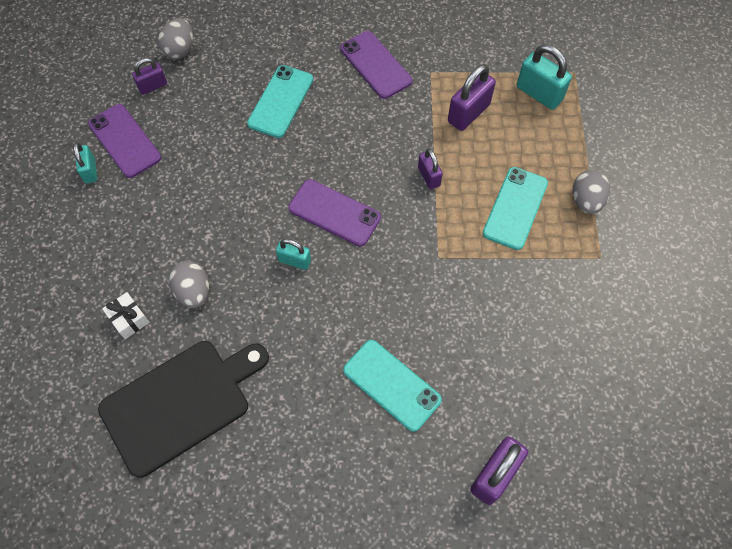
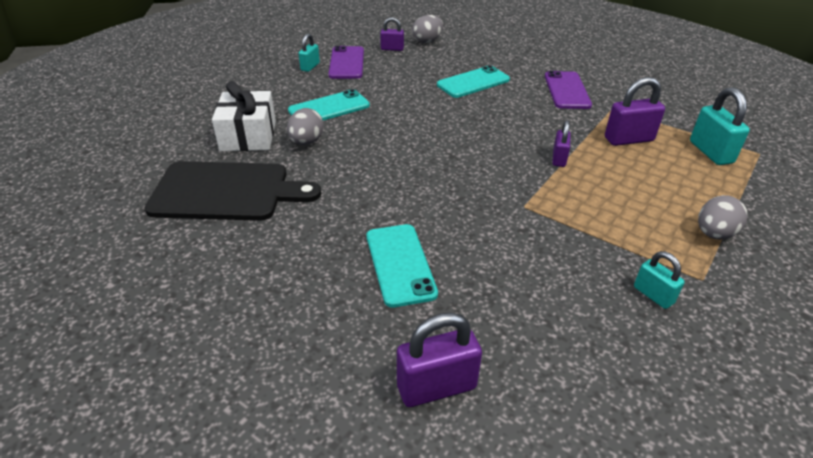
camera: 35 degrees right, 25 degrees down
white gift [102,292,149,339] -> white gift [212,81,276,151], size x1.93
turquoise padlock [276,239,311,270] -> turquoise padlock moved to [634,251,685,309]
purple phone [288,179,381,247] -> none
turquoise phone [483,167,548,250] -> turquoise phone moved to [288,89,370,120]

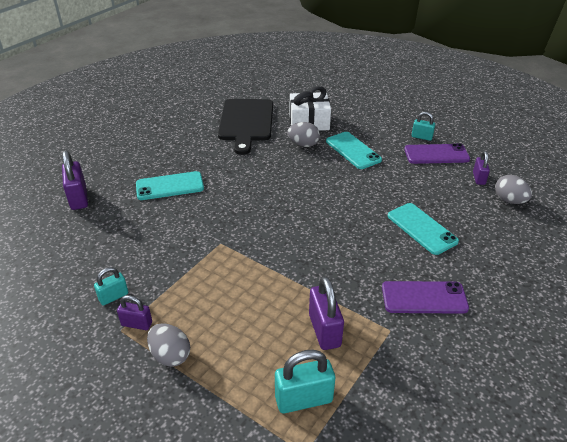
camera: 90 degrees right, 0 degrees up
purple padlock [552,120,571,167] -> purple padlock moved to [117,295,152,330]

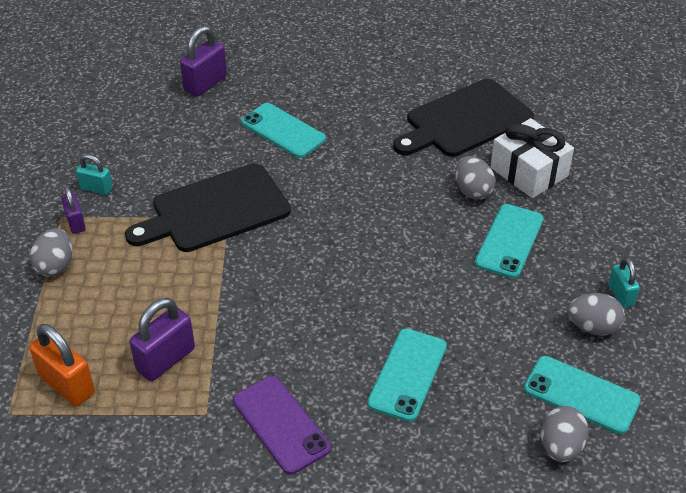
camera: 55 degrees right, 5 degrees up
turquoise padlock [275,349,335,413] -> orange padlock [29,324,95,406]
purple phone [404,144,470,164] -> grey egg [568,293,625,336]
purple padlock [473,151,490,185] -> turquoise phone [524,356,641,434]
none -> black cutting board [125,163,291,252]

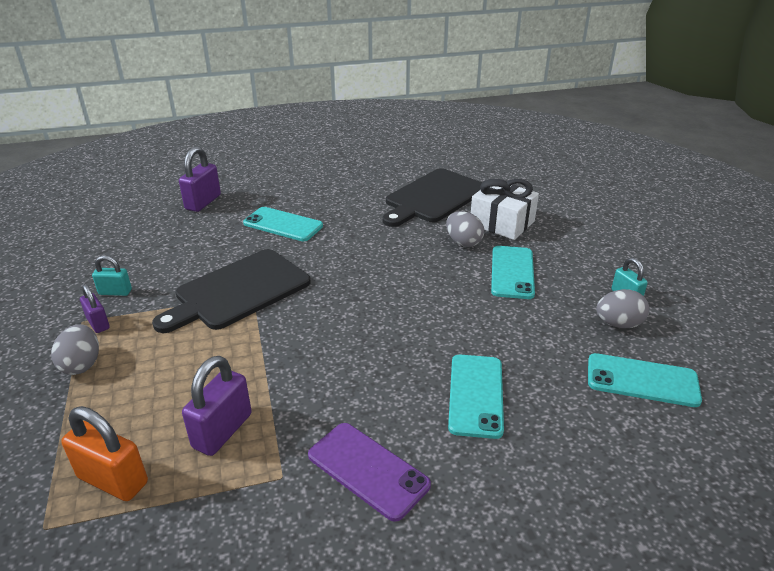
camera: 15 degrees left, 10 degrees down
grey egg [541,406,589,462] -> none

